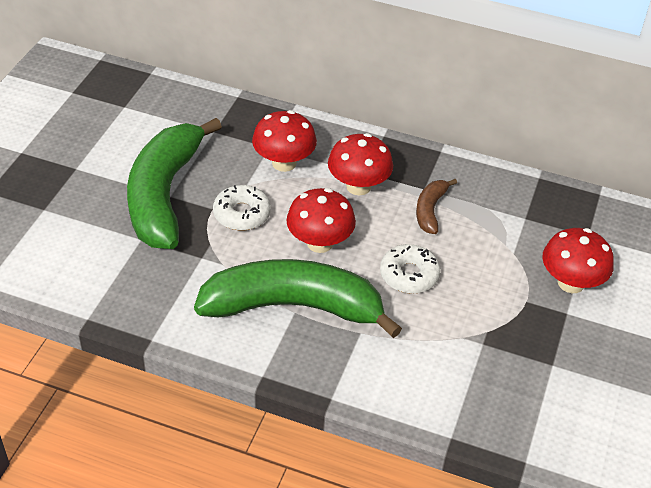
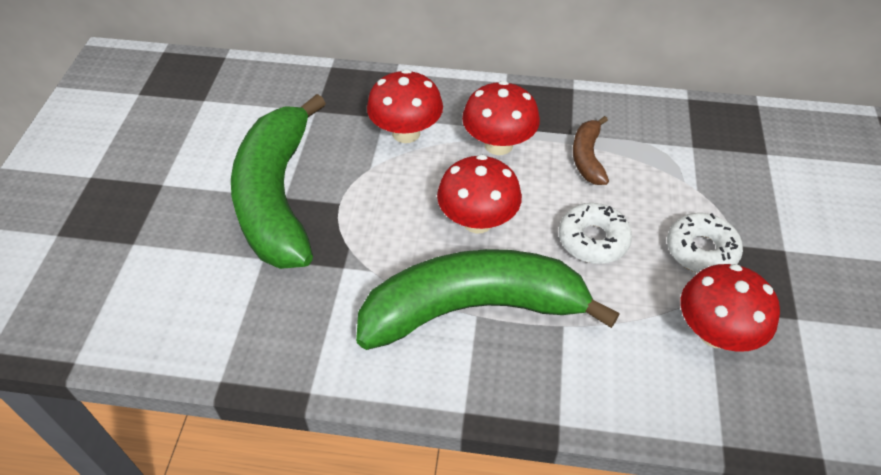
camera: 10 degrees left, 5 degrees up
white donut [213,185,271,230] -> white donut moved to [667,213,743,273]
red mushroom [542,228,614,293] -> red mushroom moved to [681,264,780,352]

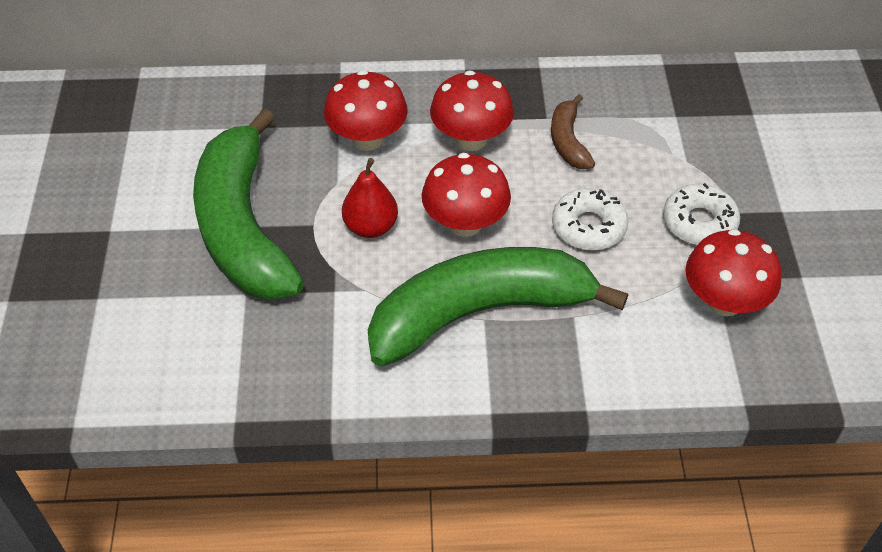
camera: 10 degrees left, 0 degrees up
none -> red pear [342,158,398,238]

